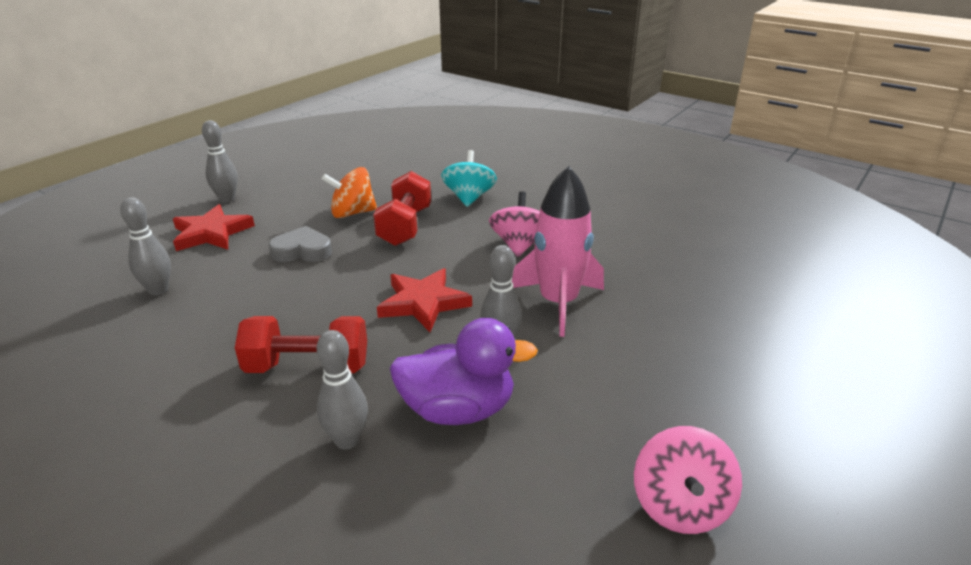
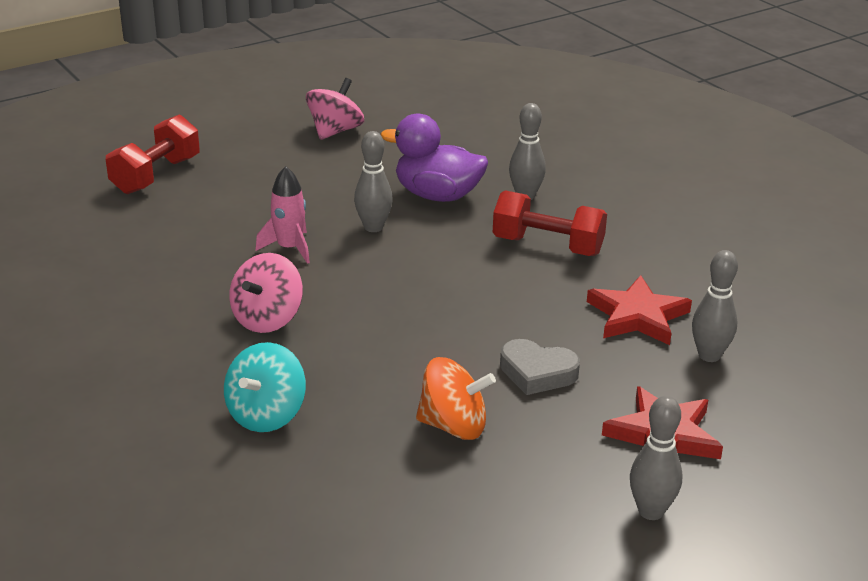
camera: 160 degrees left, 0 degrees up
red dumbbell [373,171,431,246] -> red dumbbell moved to [106,114,200,194]
red star [377,268,472,332] -> red star moved to [587,275,692,345]
pink rocket [512,166,604,337] -> pink rocket [255,166,310,264], size x0.61

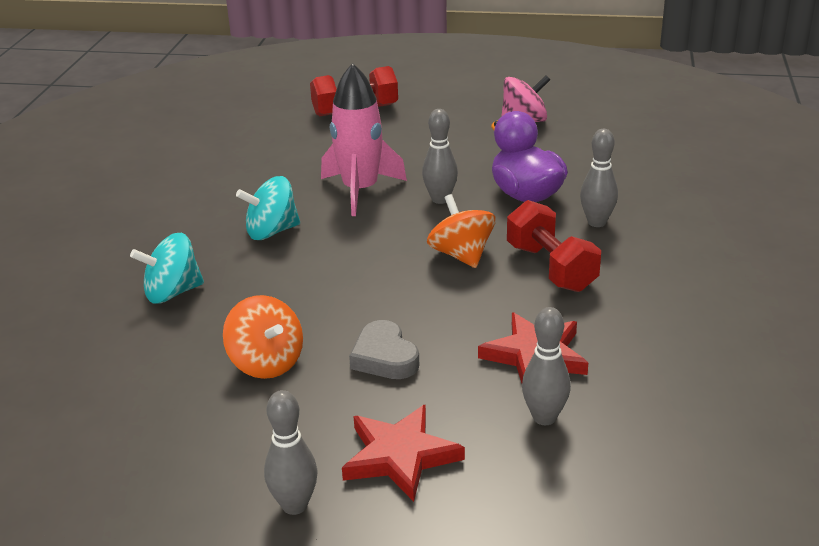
camera: 45 degrees right, 0 degrees up
pink spinning top [229,253,303,333] -> turquoise spinning top [236,176,300,240]
pink rocket [255,166,310,264] -> pink rocket [321,63,407,216], size x1.65
none -> orange spinning top [427,194,496,268]

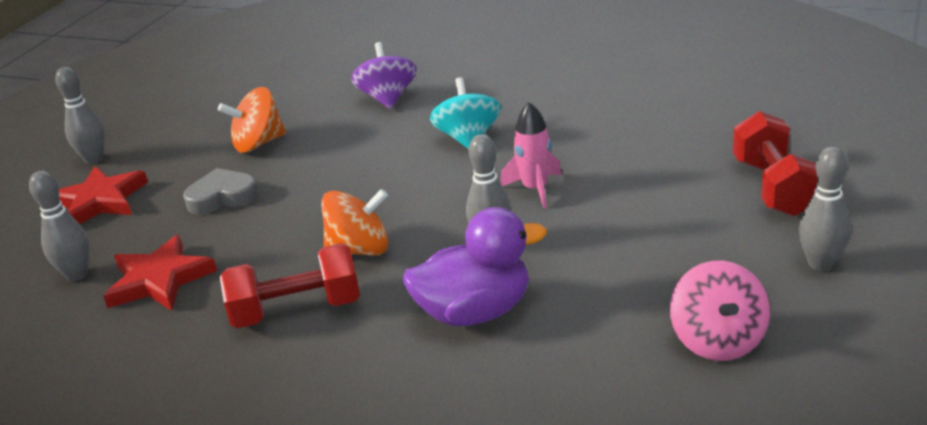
camera: 105 degrees right, 0 degrees up
turquoise spinning top [130,233,204,304] -> purple spinning top [351,42,417,109]
pink rocket [321,63,407,216] -> pink rocket [501,102,561,208], size x0.61
grey bowling pin [580,129,618,227] -> grey bowling pin moved to [799,146,850,271]

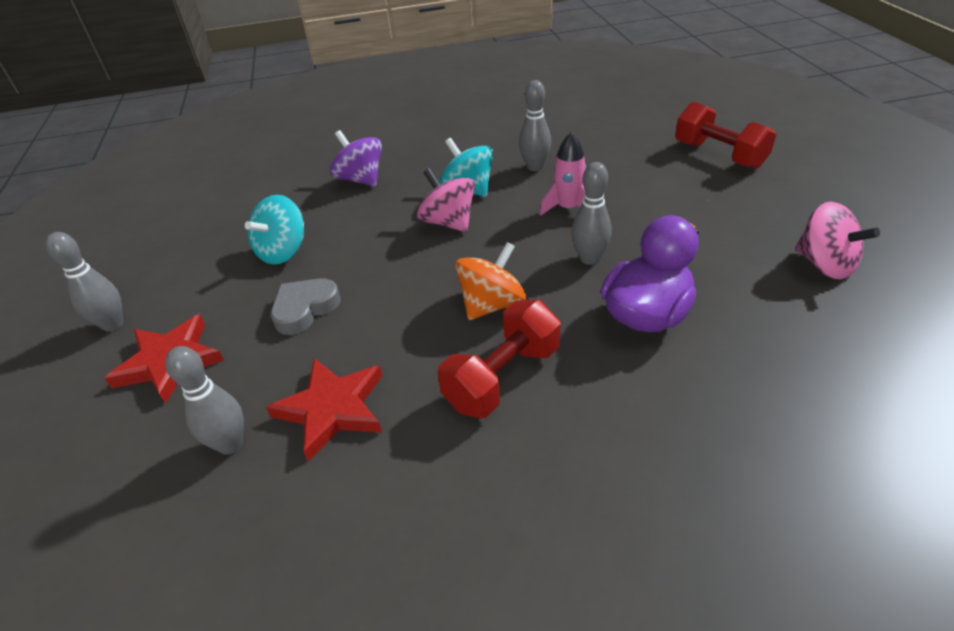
camera: 35 degrees left, 10 degrees up
orange spinning top [218,87,286,153] -> turquoise spinning top [245,195,304,265]
grey bowling pin [799,146,850,271] -> grey bowling pin moved to [519,80,551,171]
none -> pink spinning top [417,168,475,232]

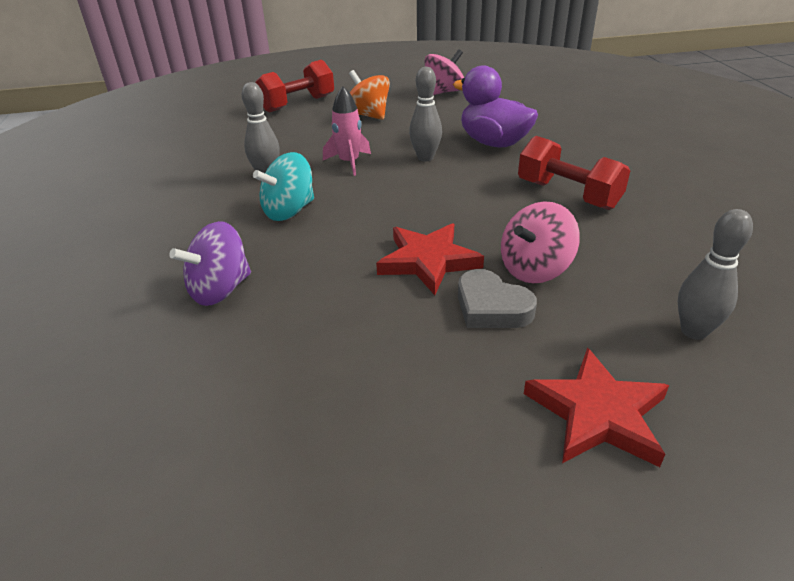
camera: 90 degrees left, 5 degrees down
grey bowling pin [46,232,123,332] -> none
turquoise spinning top [245,195,304,265] -> none
red star [266,358,382,462] -> red star moved to [376,223,484,295]
pink spinning top [417,168,475,232] -> pink spinning top moved to [501,201,580,283]
orange spinning top [455,242,526,320] -> orange spinning top moved to [349,70,390,120]

